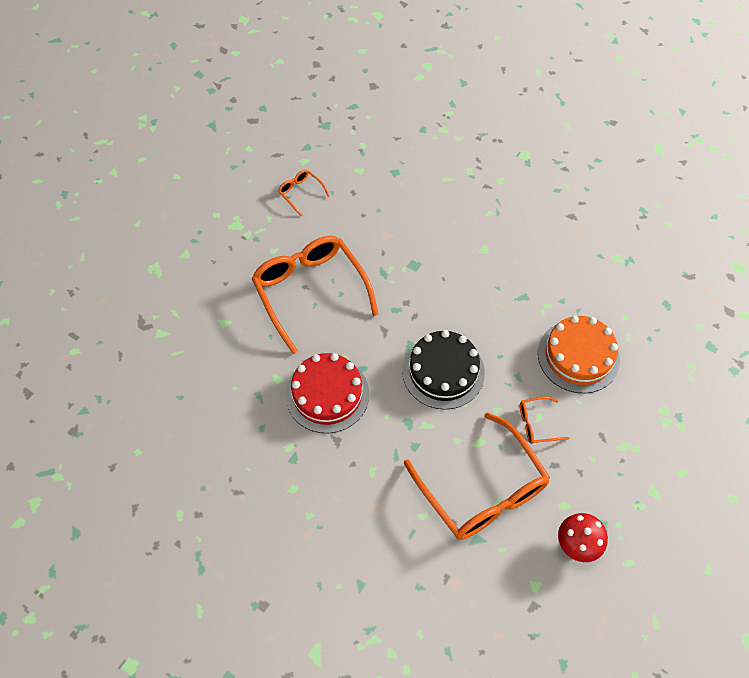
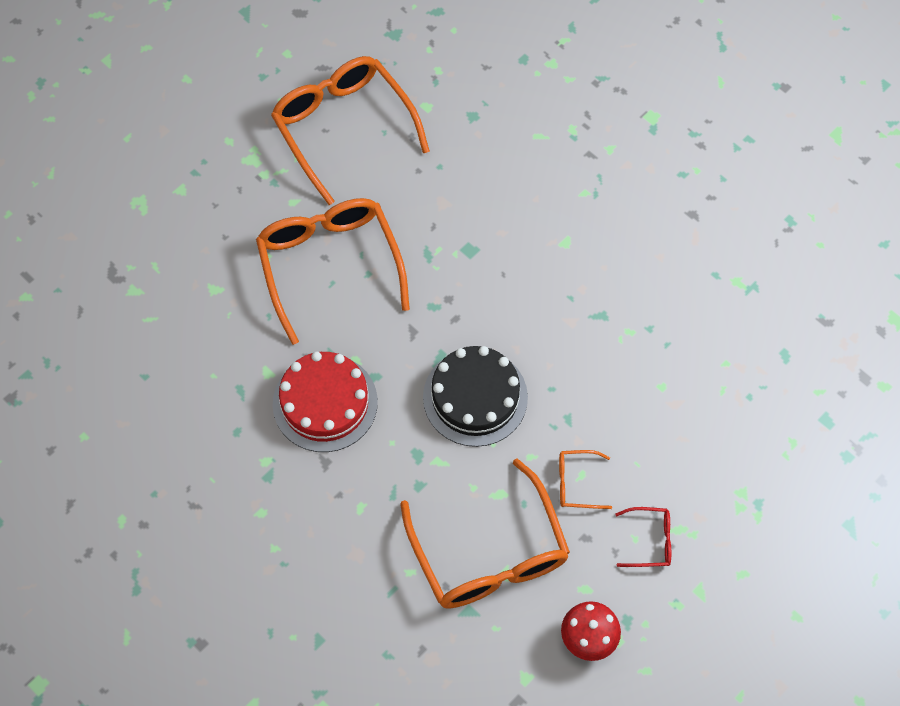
camera: 10 degrees right, 5 degrees up
orange glasses [278,170,330,216] -> orange glasses [271,56,430,205], size x2.34
orange cake [538,315,620,393] -> none
none -> red glasses [616,507,671,567]

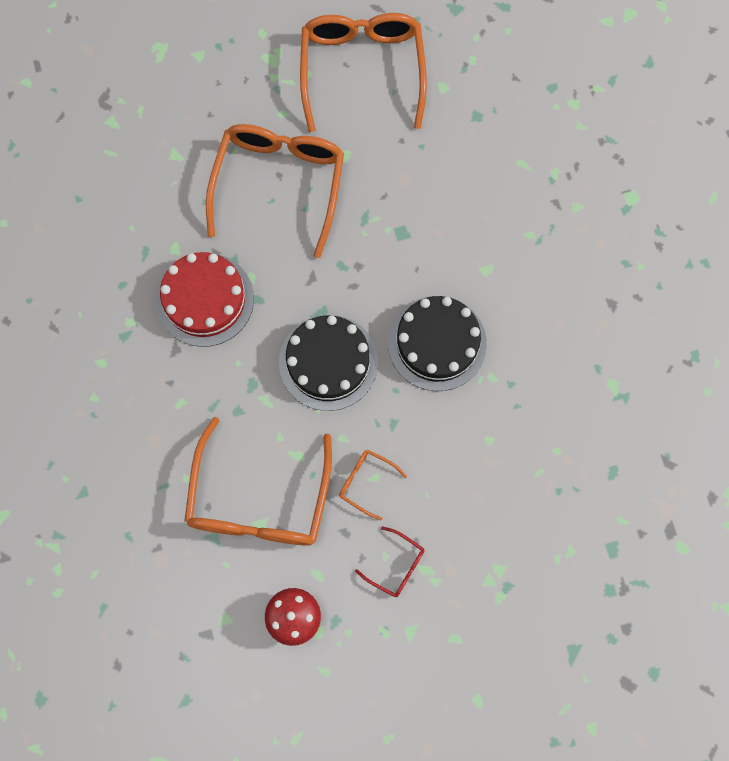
camera: 30 degrees right, 10 degrees up
none -> black cake [388,296,487,391]

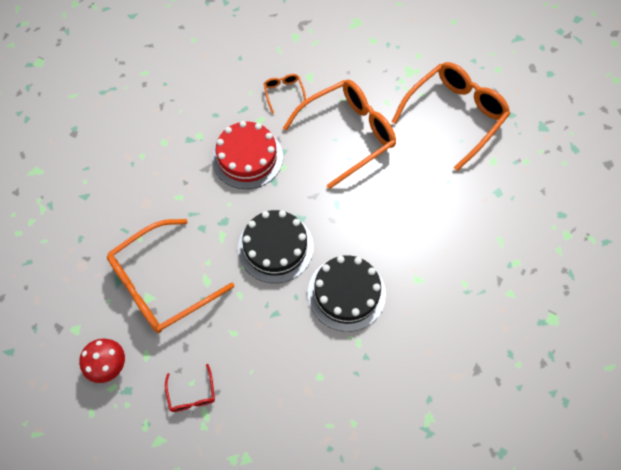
camera: 45 degrees right, 10 degrees down
orange glasses [339,449,407,521] -> orange glasses moved to [264,74,306,114]

